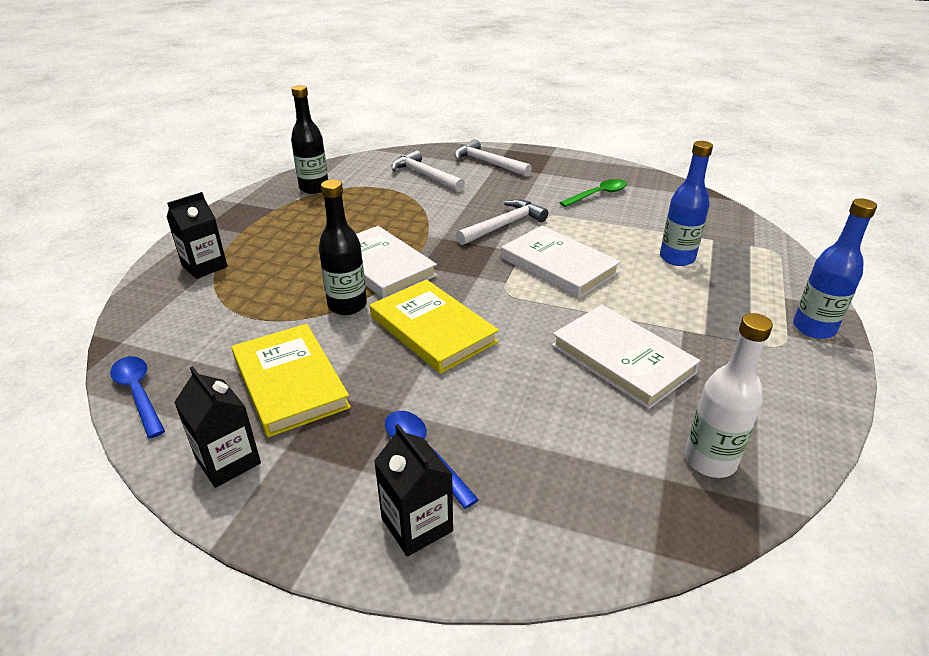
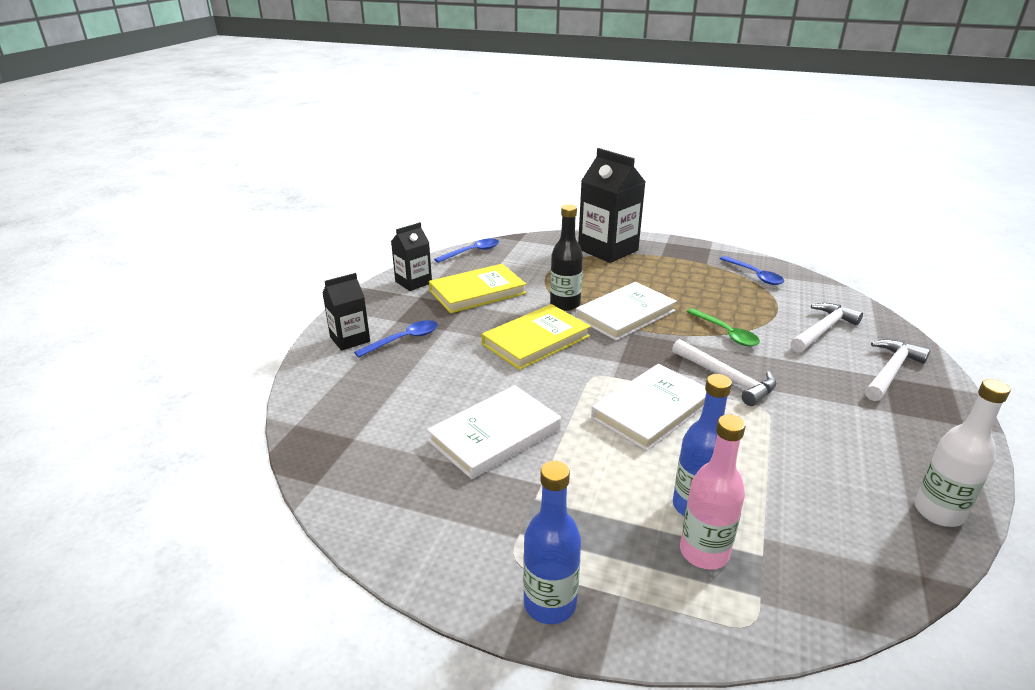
camera: 90 degrees right, 5 degrees down
black carton [167,192,228,279] -> black carton [578,148,645,263], size x1.76
black bottle [291,85,328,194] -> blue spoon [720,256,784,285]
green spoon [559,179,627,207] -> green spoon moved to [687,308,760,346]
white bottle [685,313,773,478] -> white bottle moved to [914,379,1011,527]
none -> pink bottle [680,414,746,570]

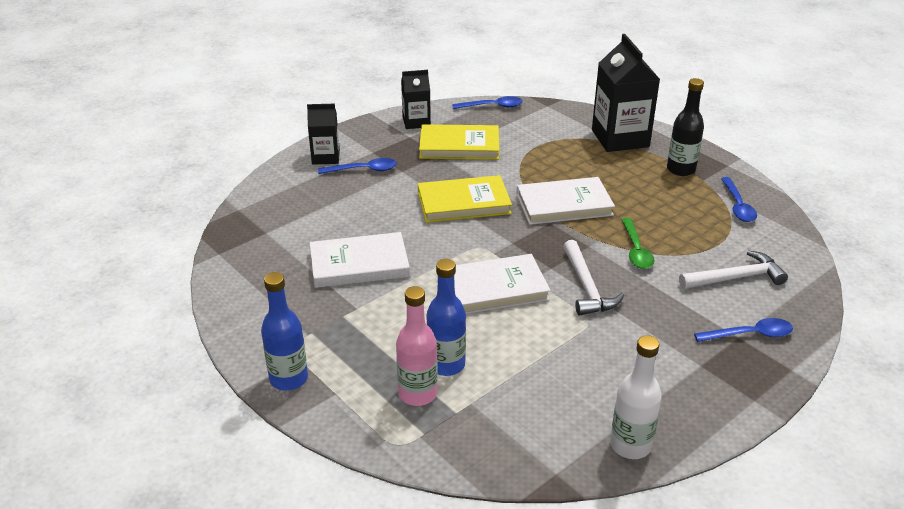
camera: 30 degrees right, 5 degrees up
black bottle [550,204,583,311] -> black bottle moved to [667,78,704,176]
white hammer [865,339,930,401] -> blue spoon [694,318,793,342]

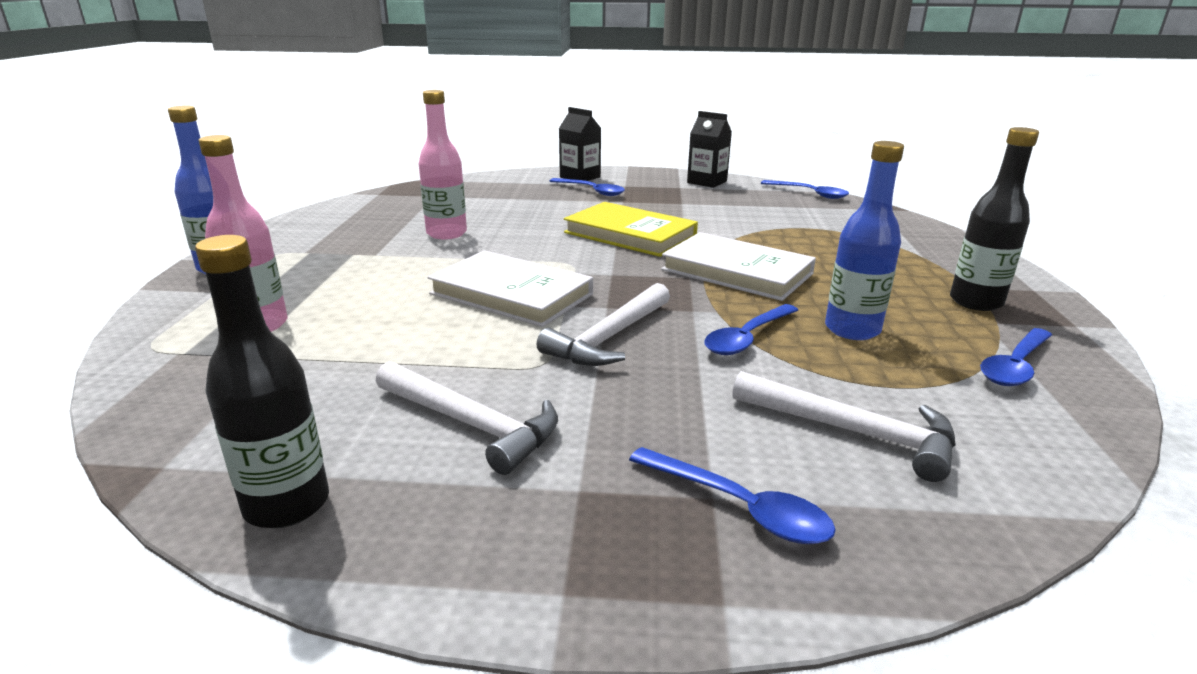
camera: 45 degrees right, 10 degrees down
white book [310,232,410,288] -> pink bottle [419,90,467,239]
yellow book [419,124,499,160] -> none
blue bottle [427,259,466,376] -> blue bottle moved to [825,141,904,340]
black carton [592,34,660,152] -> none
white bottle [610,335,662,459] -> black bottle [195,235,329,528]
green spoon [621,218,654,269] -> blue spoon [704,304,798,355]
none -> white hammer [376,361,558,475]

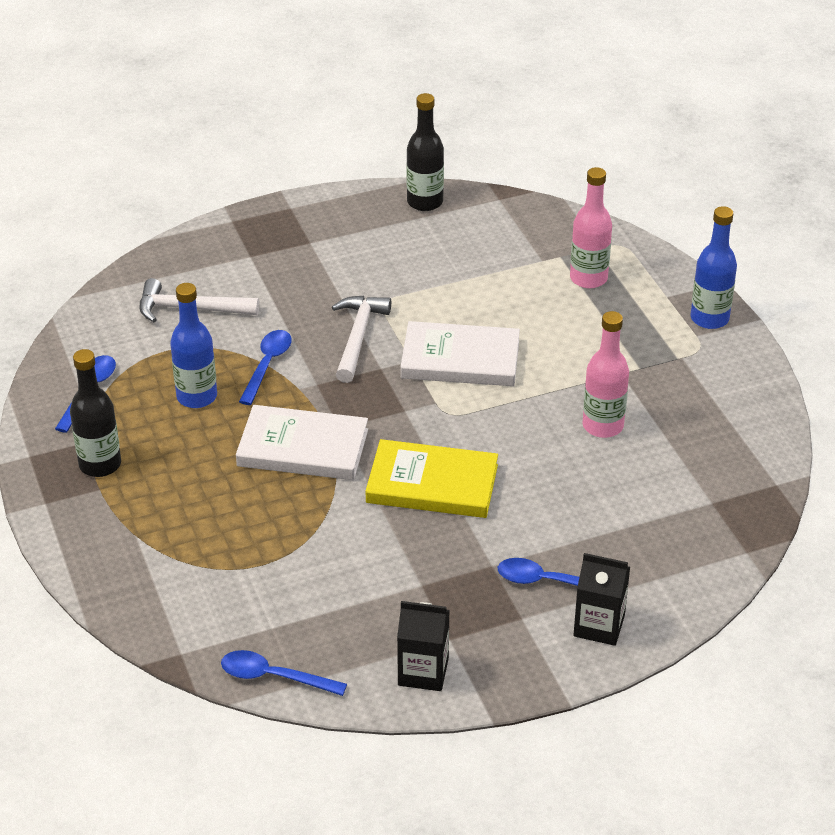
camera: 155 degrees right, 15 degrees up
white hammer [376,361,558,475] -> none
blue spoon [629,447,836,544] -> none

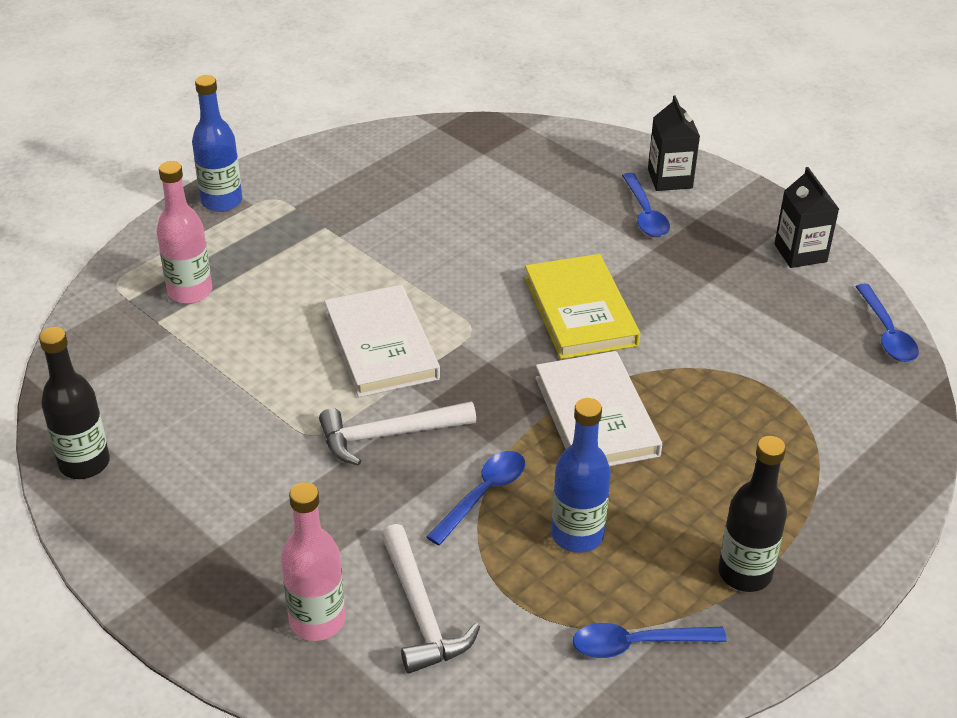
camera: 115 degrees left, 0 degrees up
blue spoon [239,330,292,405] -> blue spoon turned 135 degrees clockwise [426,451,525,545]
pink bottle [582,311,629,438] -> pink bottle moved to [281,482,345,641]

